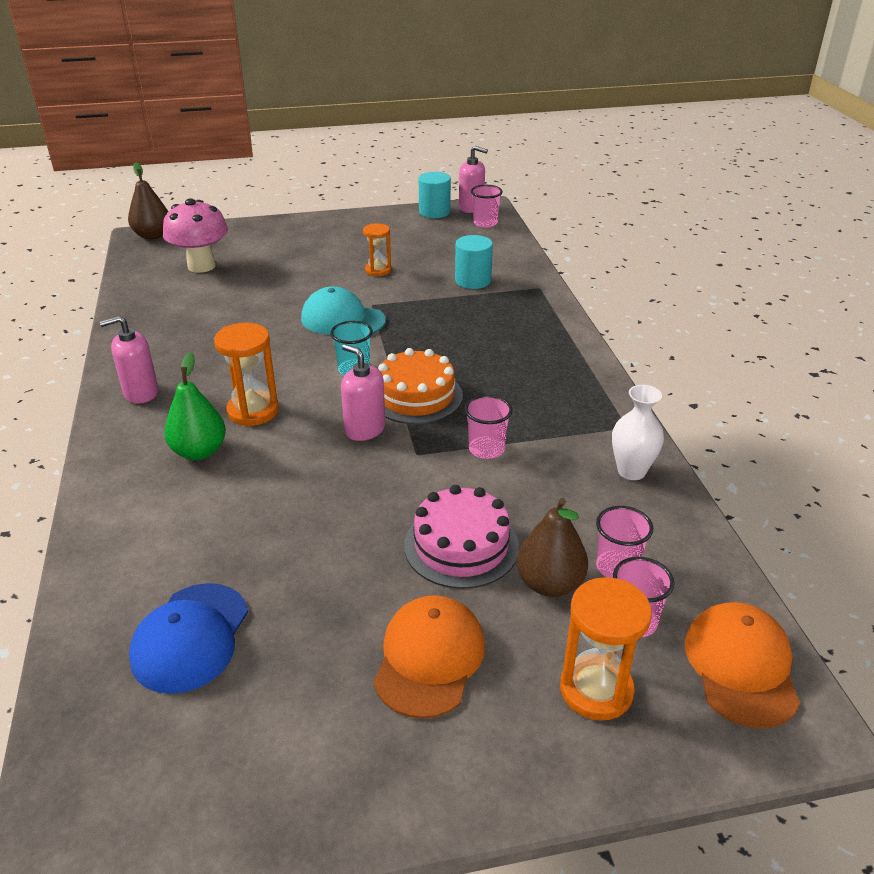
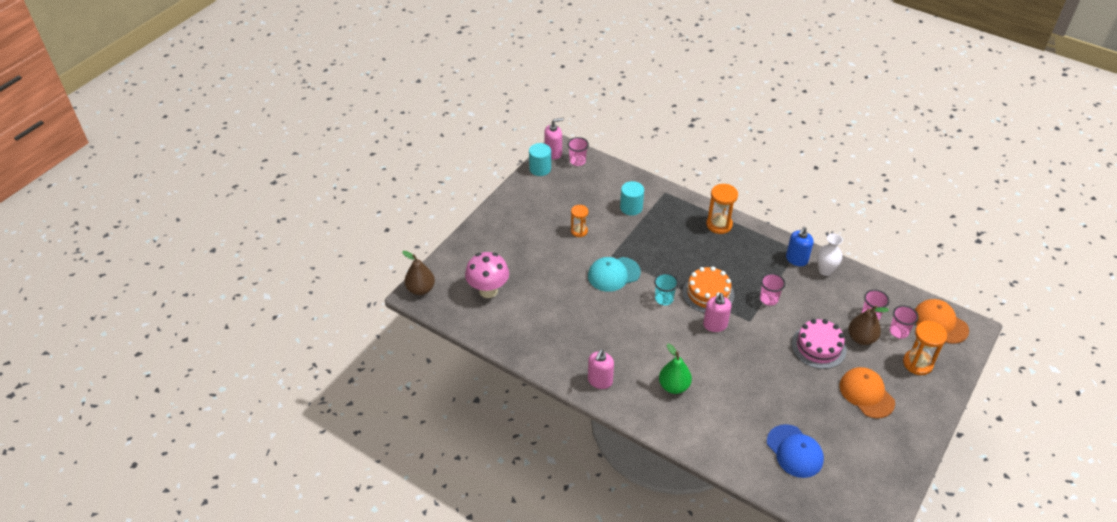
camera: 45 degrees left, 10 degrees up
orange hourglass [214,323,279,426] -> orange hourglass moved to [706,184,738,234]
pink soap dispenser [341,344,385,441] -> pink soap dispenser turned 90 degrees counterclockwise [703,293,732,332]
none -> blue soap dispenser [786,227,814,266]

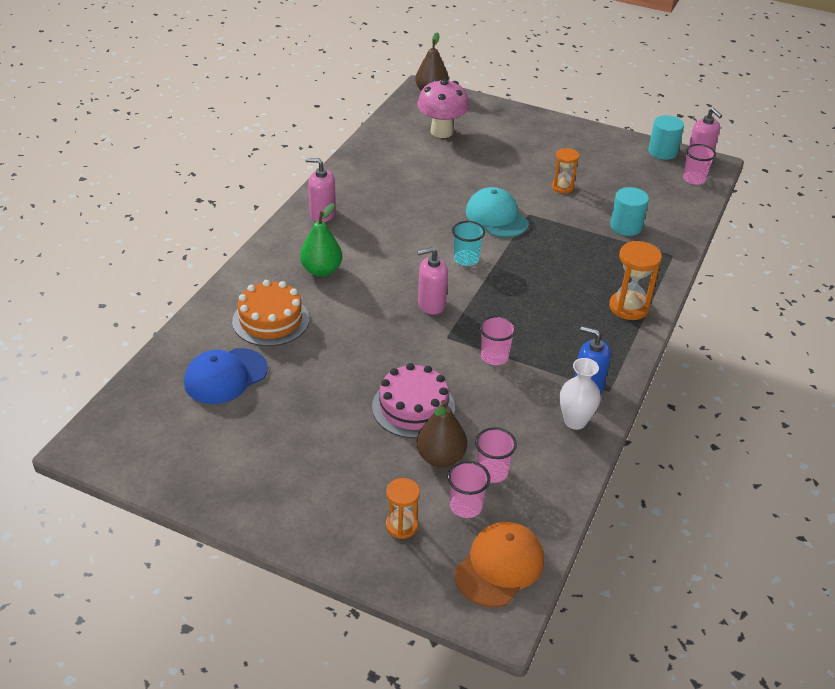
camera: 80 degrees right, 5 degrees down
orange cake [682,266,734,313] -> orange cake moved to [232,280,309,346]
orange cap [839,367,895,419] -> none
orange hourglass [903,321,947,375] -> orange hourglass [386,478,420,539], size x0.65

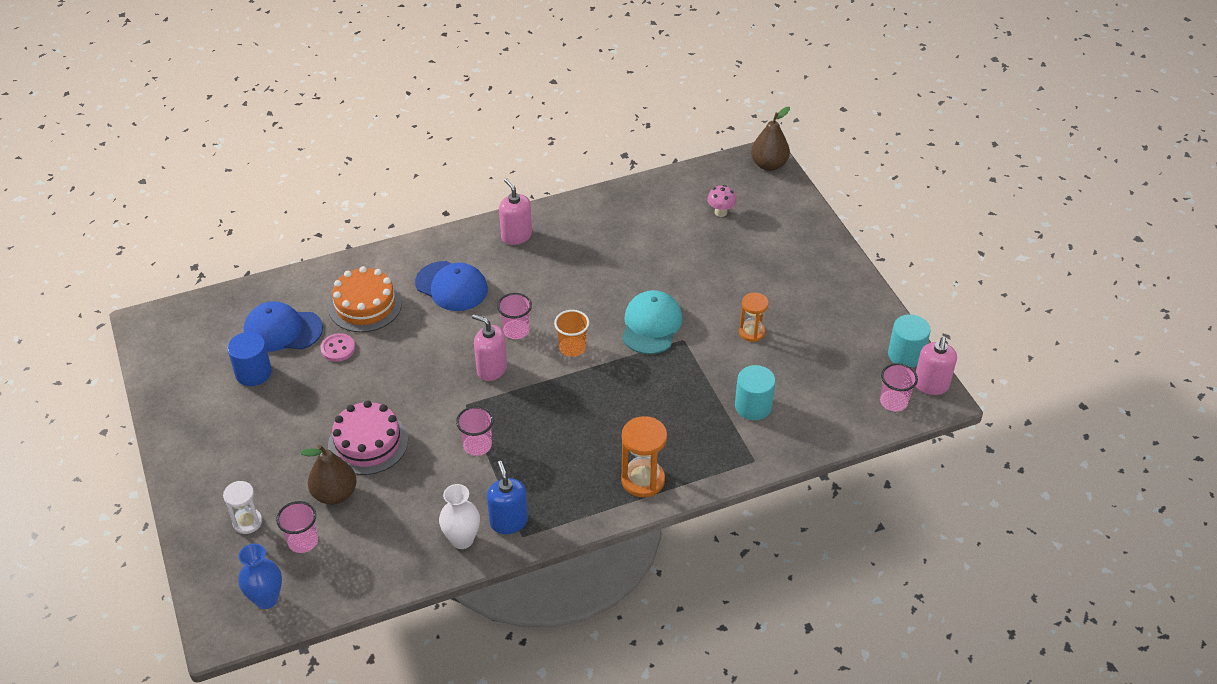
camera: 45 degrees right, 5 degrees up
green pear [300,203,342,277] -> blue cap [415,261,488,311]
orange hourglass [386,478,420,539] -> white hourglass [223,481,262,534]
pink mushroom [417,79,469,138] -> pink mushroom [707,185,736,217], size x0.50
turquoise cup [452,221,485,266] -> orange cup [554,310,589,357]
orange cap [455,522,544,607] -> blue vase [238,543,282,609]
pink cup [475,427,517,483] -> pink cup moved to [497,293,532,339]
none -> blue cylinder [227,332,272,386]
none -> pink button [320,333,355,362]

